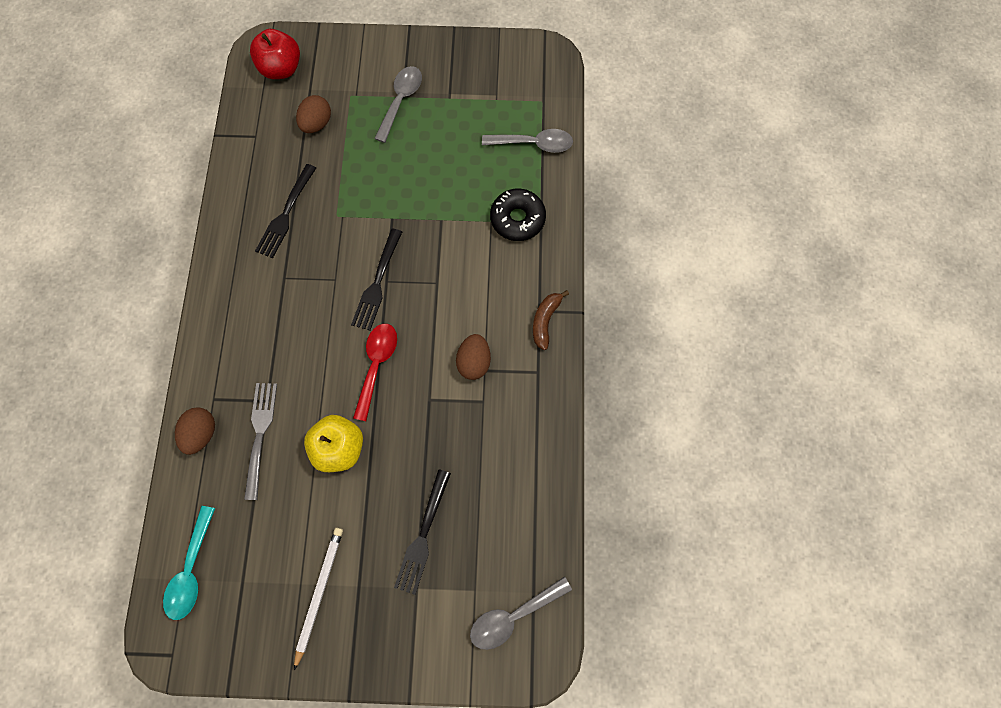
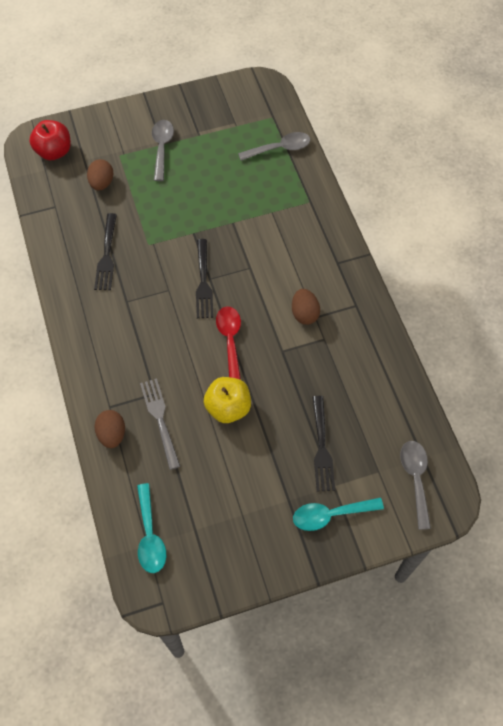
camera: 20 degrees left, 10 degrees down
white pencil [294,528,343,670] -> none
grey spoon [470,576,572,650] -> grey spoon turned 135 degrees clockwise [400,441,431,530]
black donut [490,189,546,241] -> none
brown banana [533,290,569,350] -> none
none -> turquoise spoon [293,498,384,531]

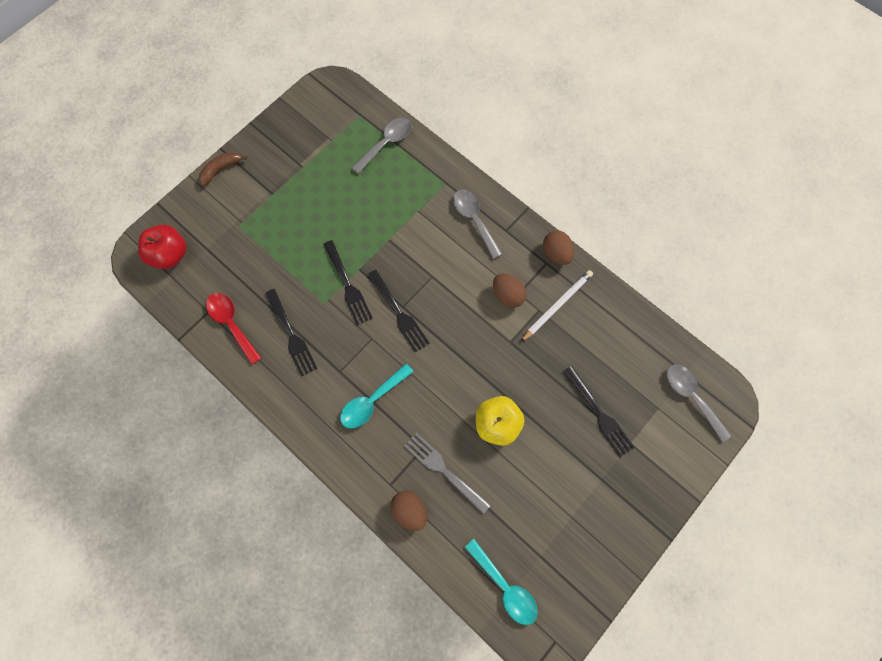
camera: 30 degrees left, 10 degrees up
brown egg [87,159,114,191] -> brown egg moved to [543,230,574,265]
grey spoon [152,120,174,181] -> grey spoon moved to [453,190,502,259]
red spoon [216,306,241,380] -> red spoon moved to [206,293,261,364]
turquoise spoon [293,498,384,531] -> turquoise spoon moved to [340,363,414,428]
none -> brown banana [199,152,248,186]
none -> black fork [323,240,373,325]
none -> white pencil [521,270,593,342]

